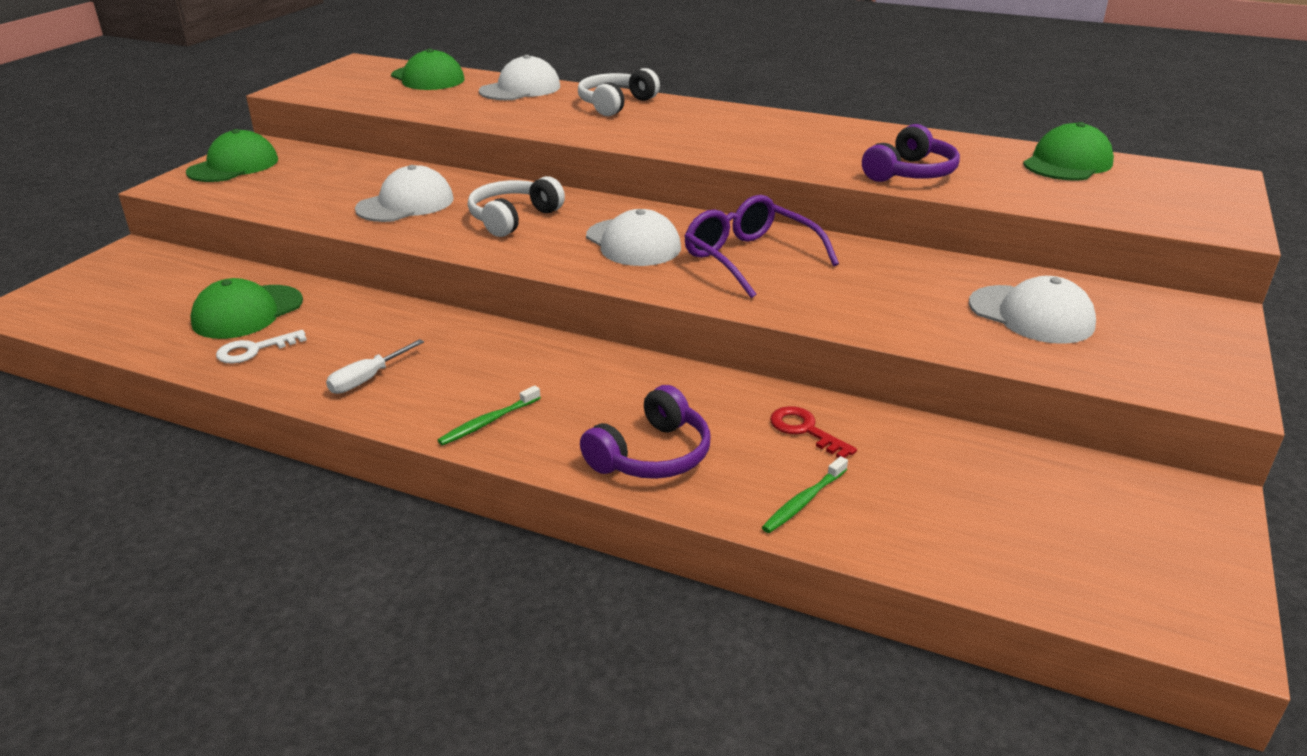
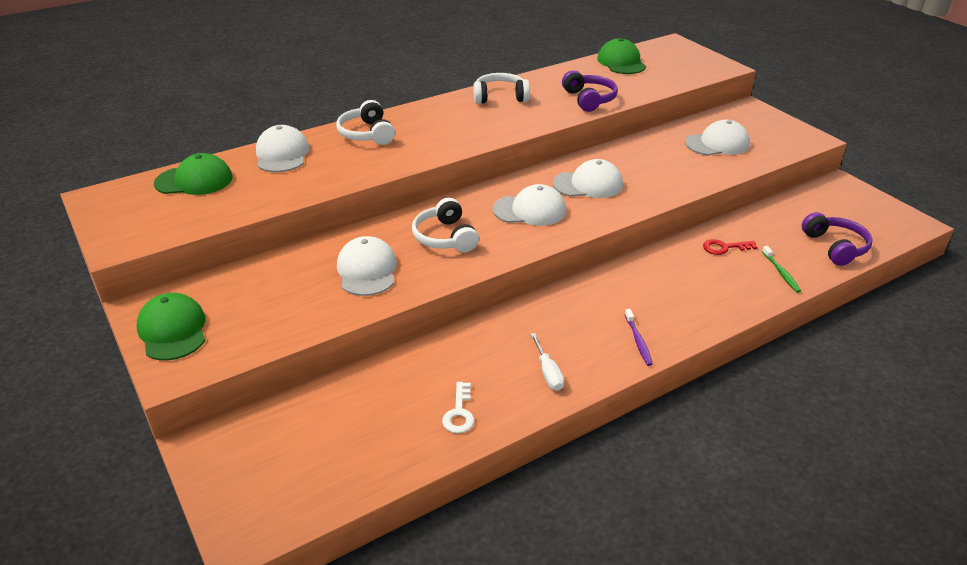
camera: 55 degrees left, 5 degrees up
green cap [190,278,303,339] -> none
green toothbrush [437,386,541,446] -> purple toothbrush [625,309,653,366]
purple headphones [580,385,711,479] -> purple headphones moved to [802,212,873,266]
purple glasses [684,195,839,298] -> white cap [553,159,623,198]
none -> white headphones [473,73,530,104]

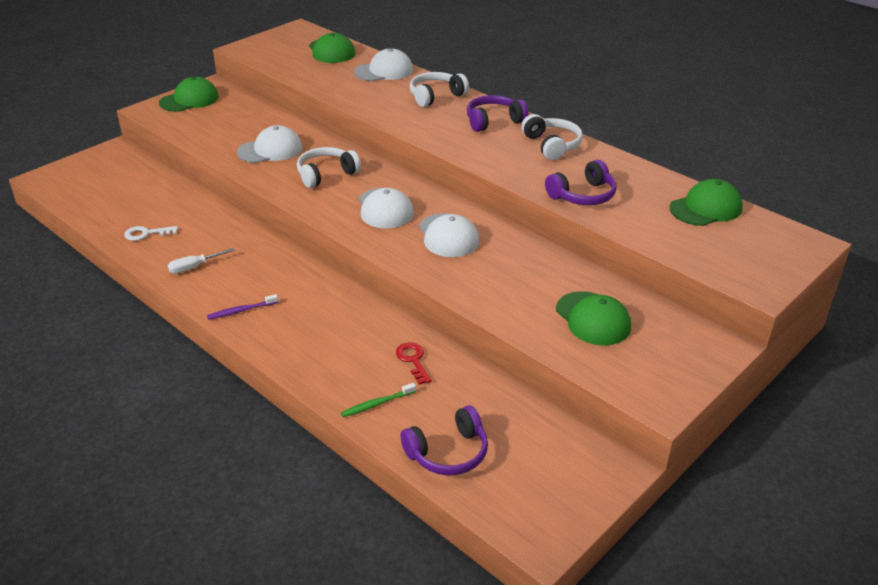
camera: 75 degrees right, 0 degrees up
white cap [685,120,750,155] -> green cap [556,291,631,346]
none -> purple headphones [467,95,529,132]

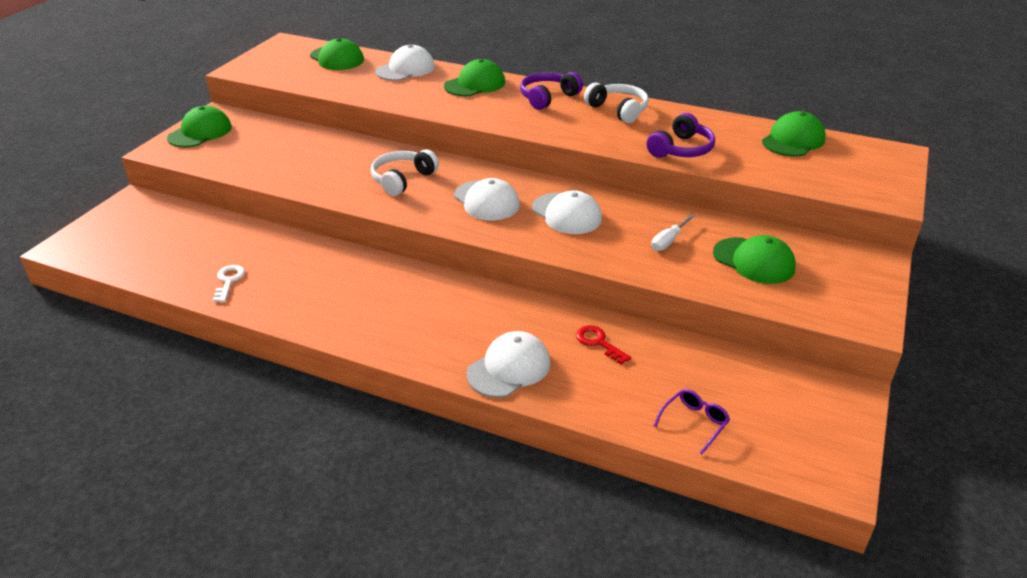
camera: 20 degrees left, 0 degrees up
white key [124,226,178,241] -> white key turned 120 degrees clockwise [213,265,245,302]
white screwdriver [168,248,235,274] -> white screwdriver moved to [651,214,695,251]
purple toothbrush [207,294,278,320] -> none
white cap [237,125,303,163] -> white cap moved to [467,331,551,398]
green toothbrush [341,383,416,417] -> none
purple headphones [401,406,488,475] -> purple glasses [654,389,730,455]
white headphones [410,72,469,107] -> green cap [444,59,505,96]

